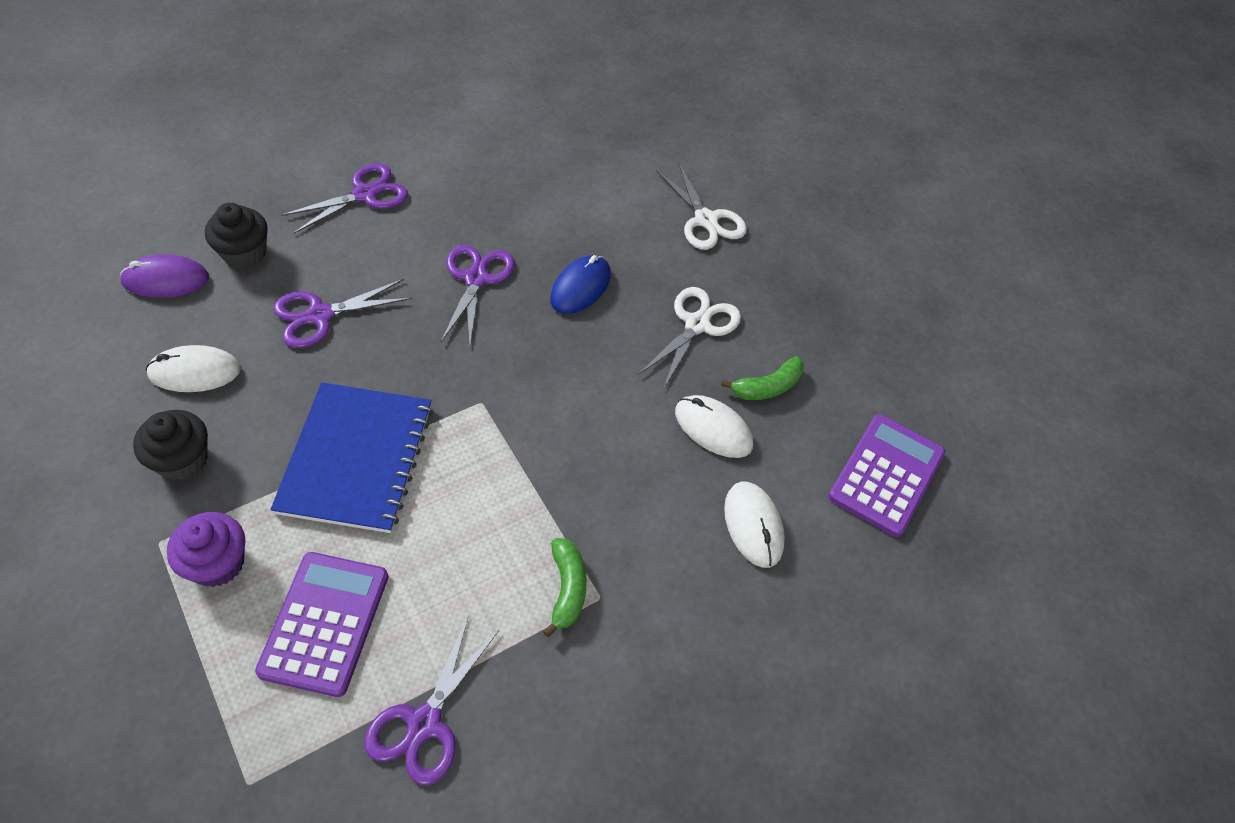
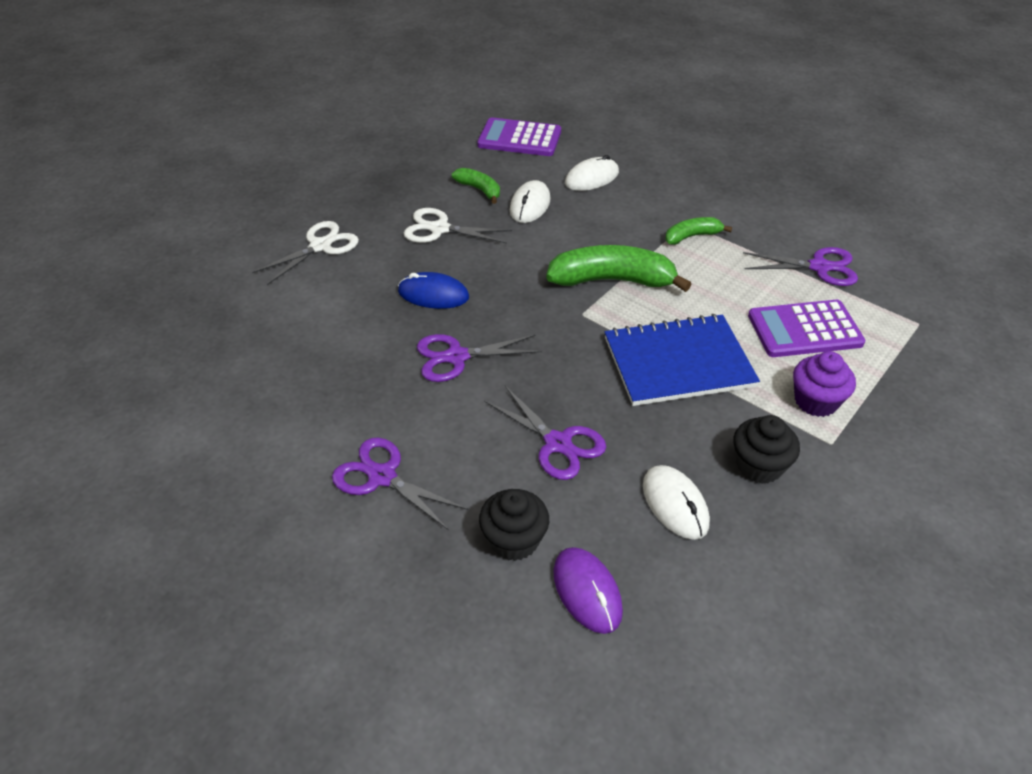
camera: 105 degrees left, 10 degrees down
none -> green banana [546,245,692,292]

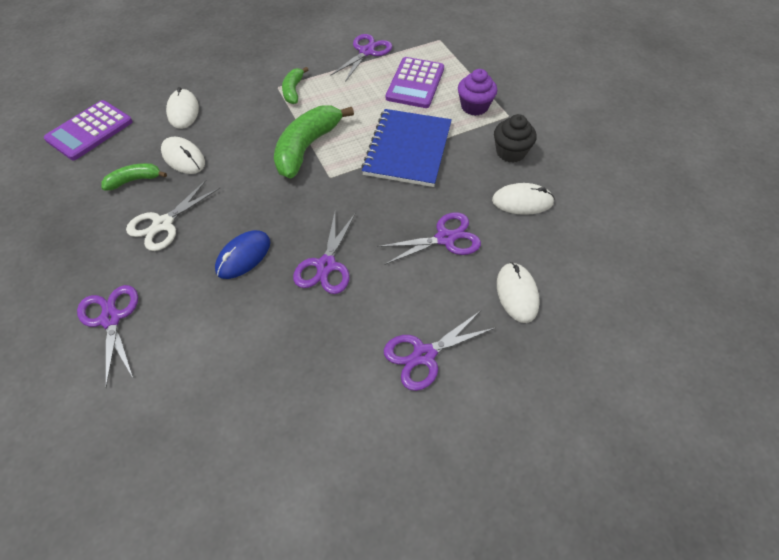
camera: 65 degrees left, 10 degrees up
white scissors [252,221,359,285] -> purple scissors [77,285,138,388]
black cupcake [479,489,549,561] -> white mouse [497,262,540,323]
purple mouse [553,547,623,634] -> none

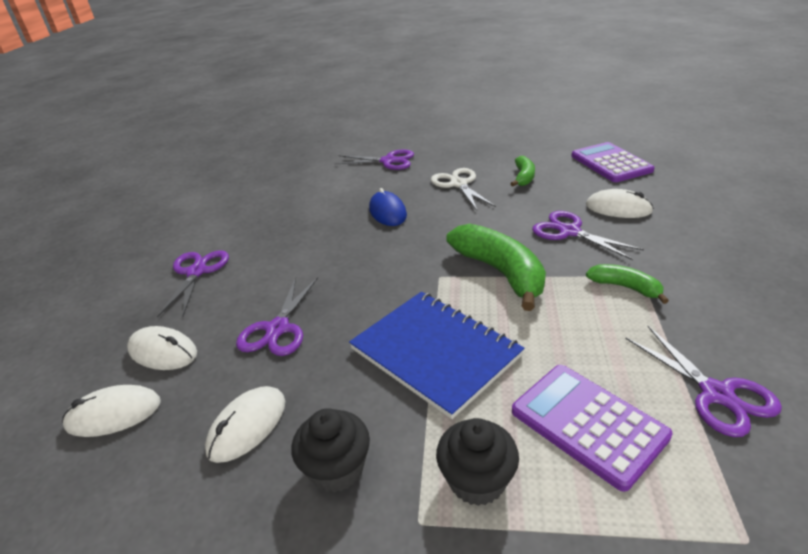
camera: 125 degrees right, 20 degrees down
white mouse [161,137,205,174] -> white mouse moved to [62,385,161,437]
purple scissors [293,213,356,294] -> purple scissors moved to [532,211,644,260]
purple cupcake [458,69,497,116] -> black cupcake [436,418,519,506]

